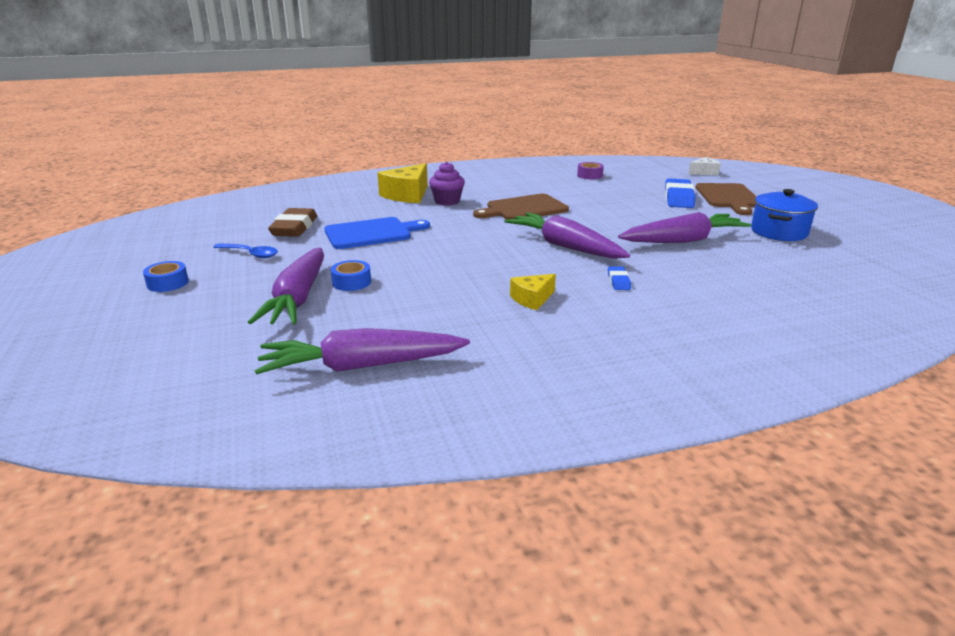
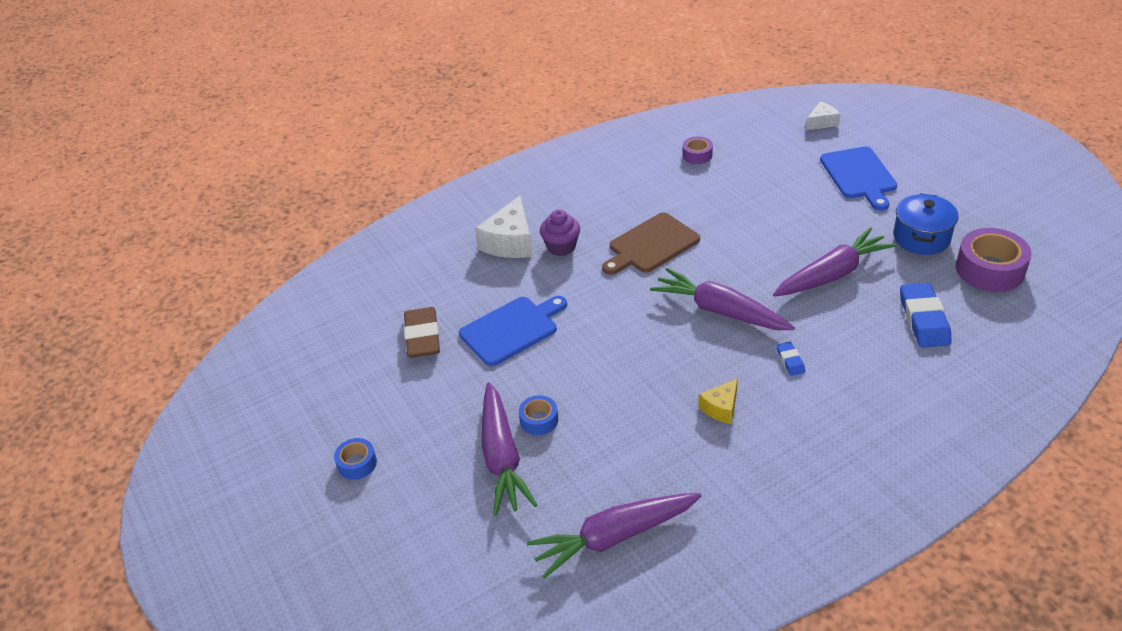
camera: 10 degrees left, 15 degrees up
blue spoon [213,243,278,258] -> none
yellow cheese [378,163,428,203] -> white cheese [475,196,533,258]
blue eraser [665,178,695,208] -> blue eraser moved to [900,283,952,348]
brown cutting board [695,183,757,215] -> blue cutting board [820,146,897,211]
none -> purple tape [956,228,1032,292]

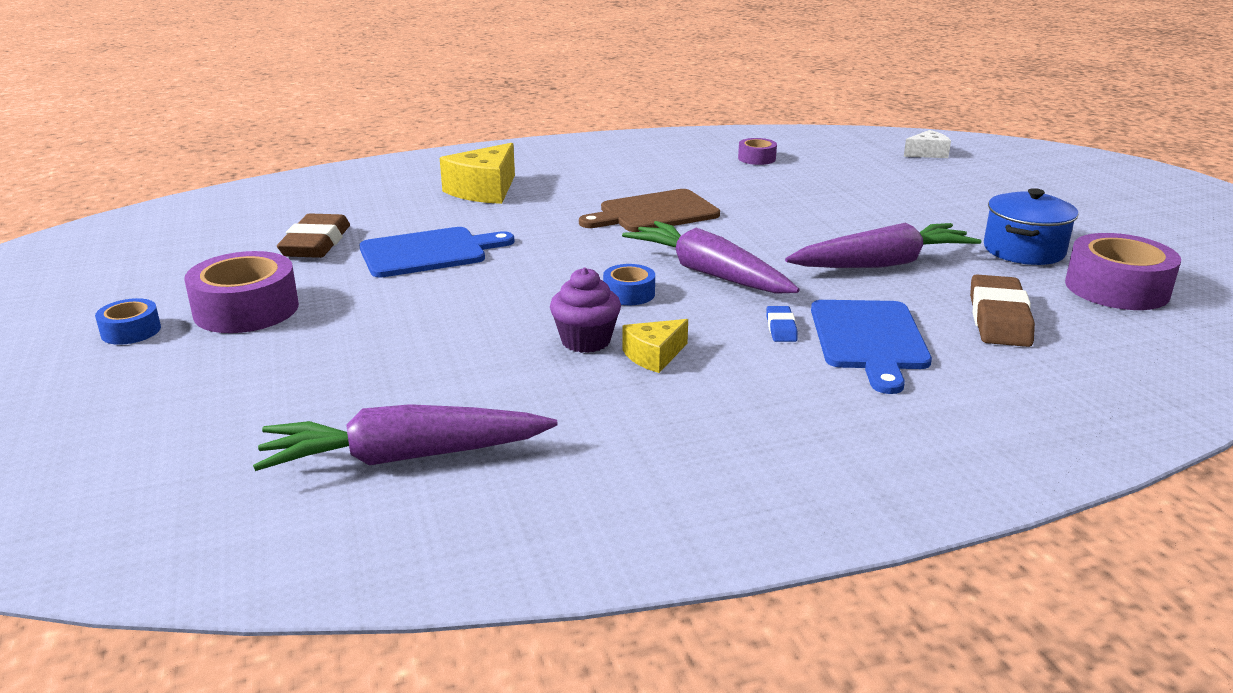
camera: 10 degrees right, 15 degrees down
white cheese [475,196,533,258] -> yellow cheese [440,143,515,204]
purple carrot [482,382,537,516] -> none
blue tape [519,395,558,435] -> blue tape moved to [603,264,655,305]
purple cupcake [540,210,580,256] -> purple cupcake moved to [550,267,621,353]
blue cutting board [820,146,897,211] -> blue cutting board moved to [811,300,932,394]
blue eraser [900,283,952,348] -> brown eraser [970,274,1035,347]
none -> purple tape [184,251,299,333]

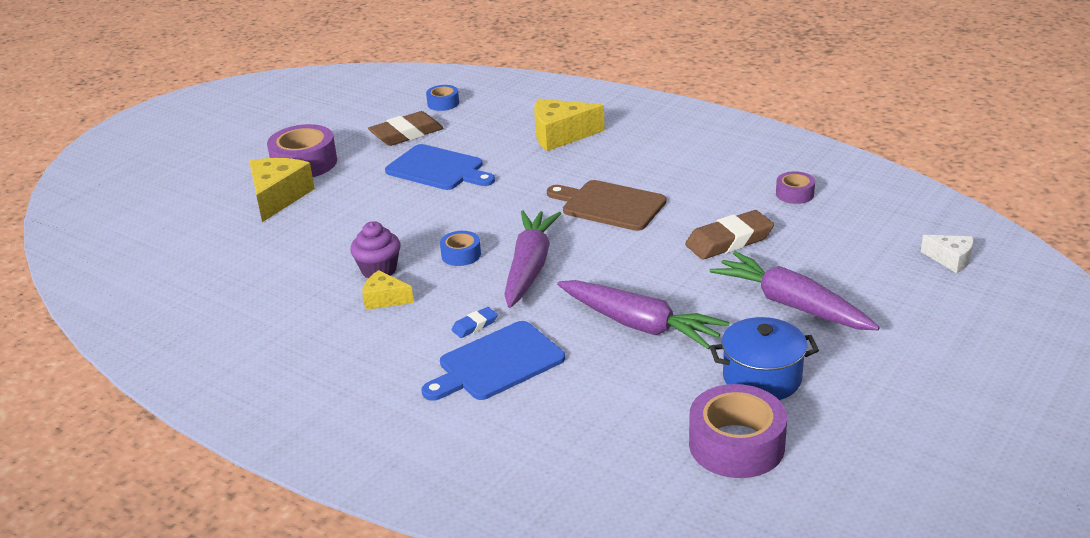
camera: 55 degrees right, 5 degrees up
blue tape [95,298,161,345] -> blue tape moved to [426,85,459,111]
purple carrot [253,404,558,471] -> purple carrot moved to [710,251,880,330]
brown eraser [970,274,1035,347] -> brown eraser moved to [685,210,774,260]
none -> yellow cheese [249,158,315,222]

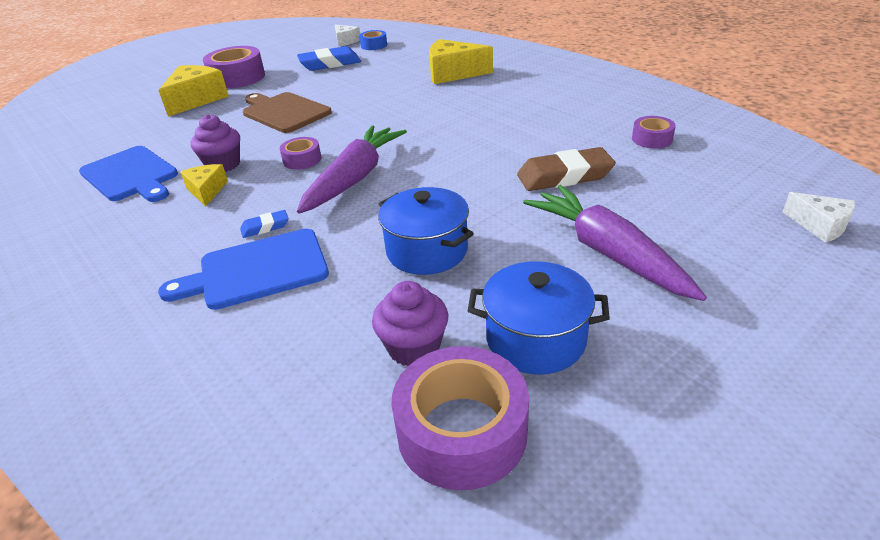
camera: 15 degrees right, 5 degrees up
yellow cheese [362,270,414,310] -> yellow cheese turned 45 degrees clockwise [181,164,228,206]
brown eraser [368,111,444,146] -> blue eraser [297,46,361,71]
blue cutting board [385,144,495,190] -> blue cutting board moved to [79,146,178,202]
blue tape [440,231,481,266] -> purple tape [280,137,321,170]
brown cutting board [547,180,667,231] -> brown cutting board moved to [243,92,332,133]
purple carrot [557,280,730,350] -> blue pot [378,187,474,275]
none -> white cheese [335,24,360,46]
none -> purple cupcake [372,281,448,366]

